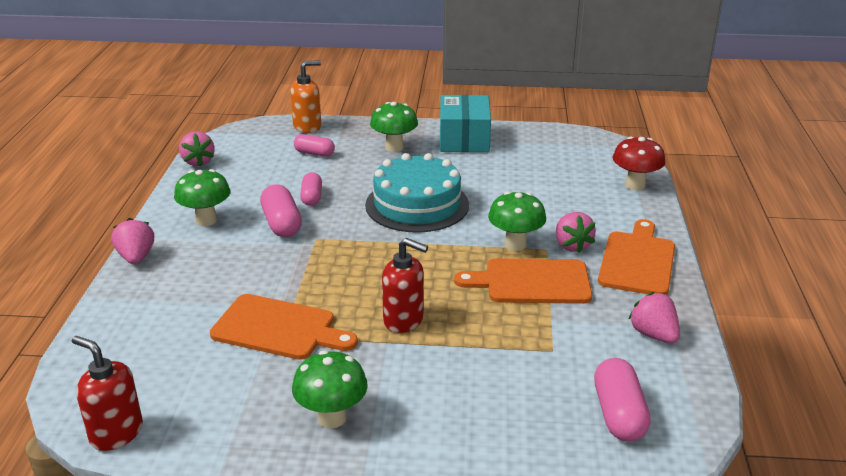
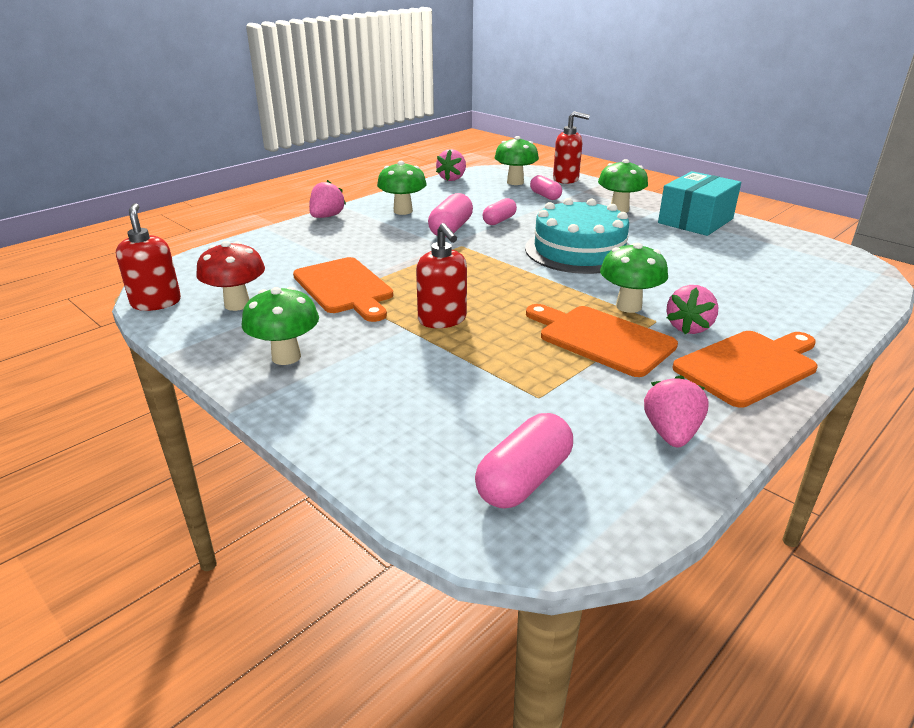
camera: 40 degrees right, 0 degrees up
orange soap dispenser [290,61,321,133] -> red soap dispenser [553,111,590,184]
red mushroom [613,137,665,190] -> red mushroom moved to [196,241,265,311]
none -> green mushroom [494,136,539,185]

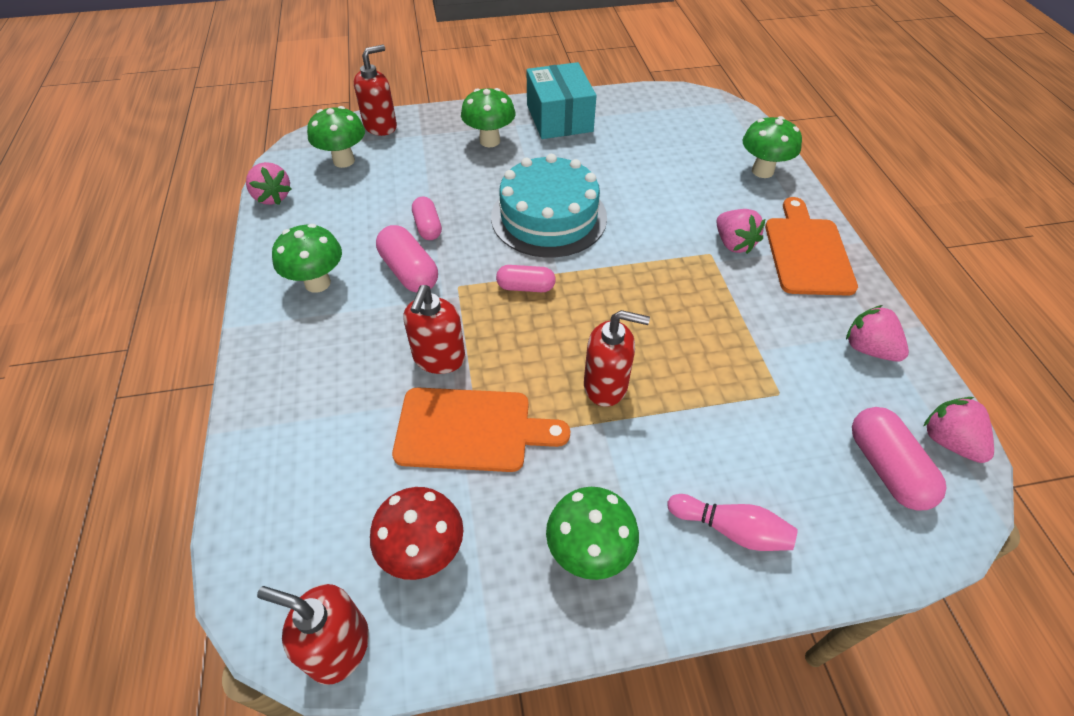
camera: 55 degrees left, 20 degrees up
pink strawberry [309,180,346,218] -> pink strawberry moved to [923,397,994,463]
orange cutting board [526,304,678,377] -> none
pink capsule [530,175,562,200] -> pink capsule moved to [496,265,556,292]
green mushroom [600,243,668,313] -> green mushroom moved to [742,116,802,178]
none -> red soap dispenser [403,285,465,374]
none -> pink bowling pin [667,494,798,551]

